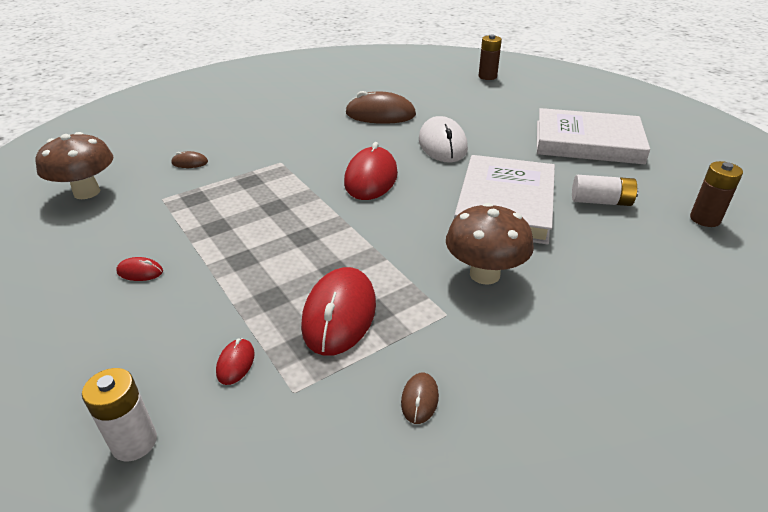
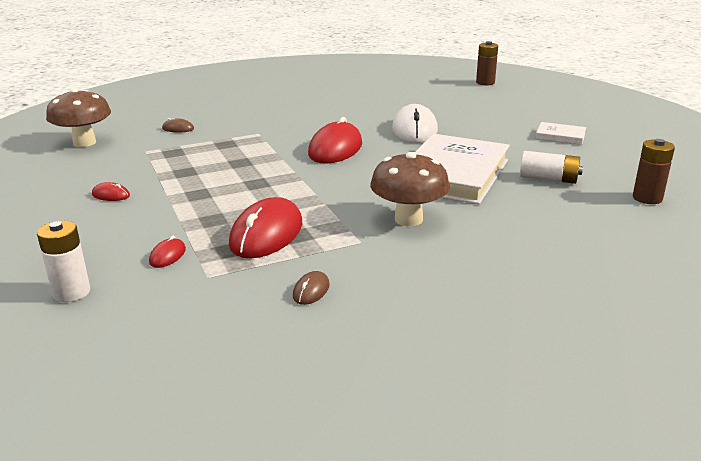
camera: 10 degrees right, 10 degrees down
brown mouse [345,91,416,124] -> none
white book [537,108,650,164] -> white book [535,122,586,145], size x0.44

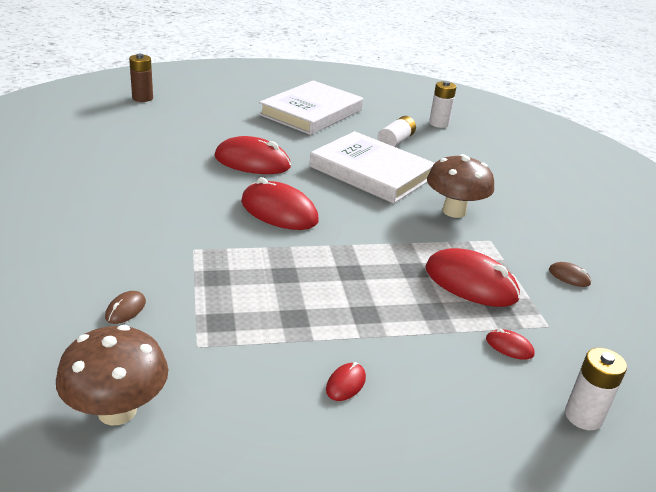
camera: 80 degrees left, 5 degrees up
white mouse [392,104,438,143] -> red mouse [215,136,291,174]
white book [535,122,586,145] -> white book [259,80,363,135], size x2.25
brown battery [633,139,675,204] -> white battery [429,81,456,128]

